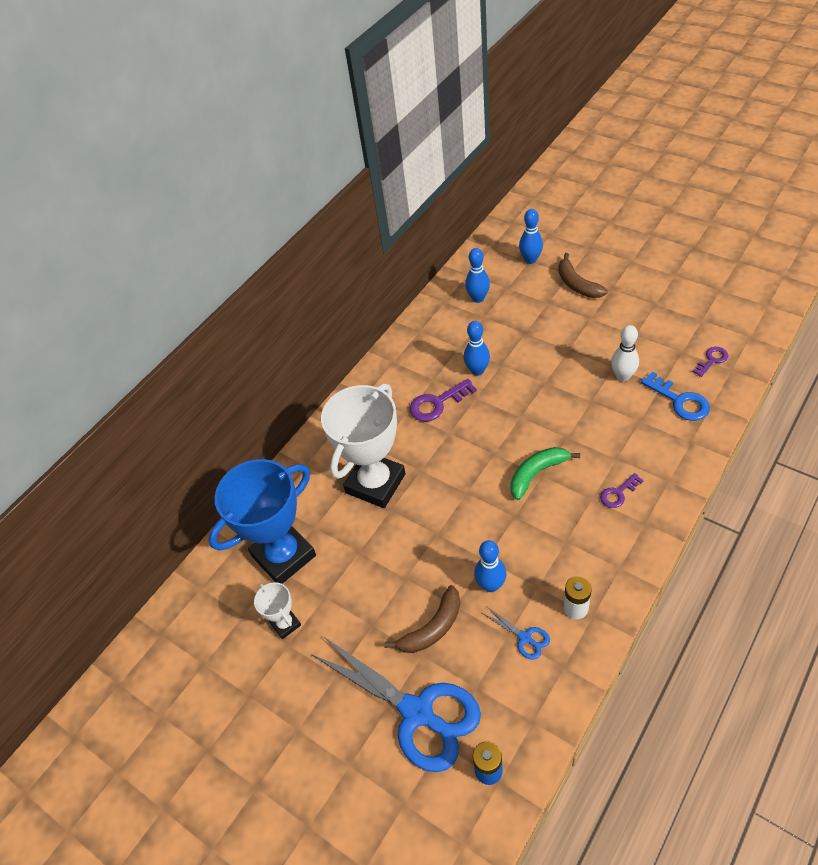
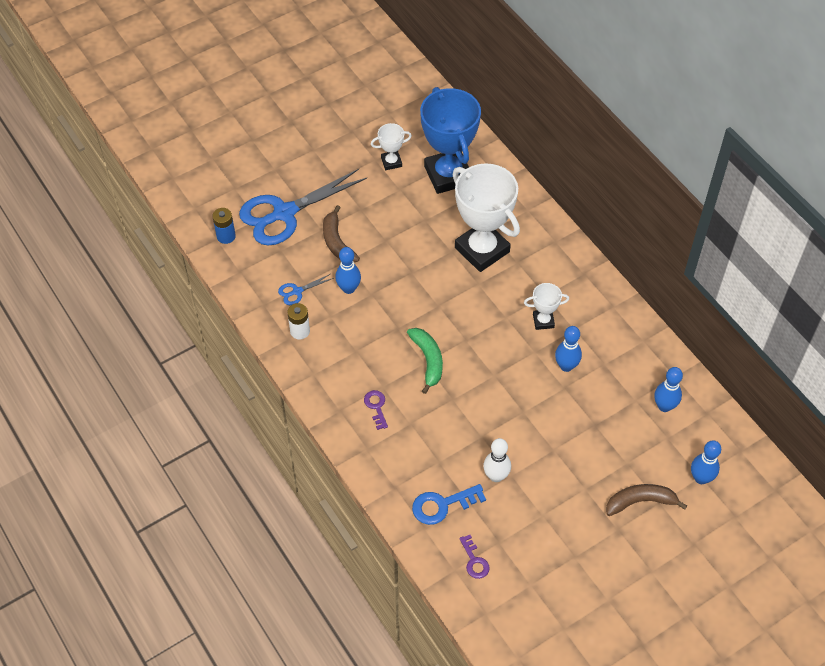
camera: 105 degrees right, 5 degrees up
purple key [410,379,477,421] -> white trophy [524,283,569,330]

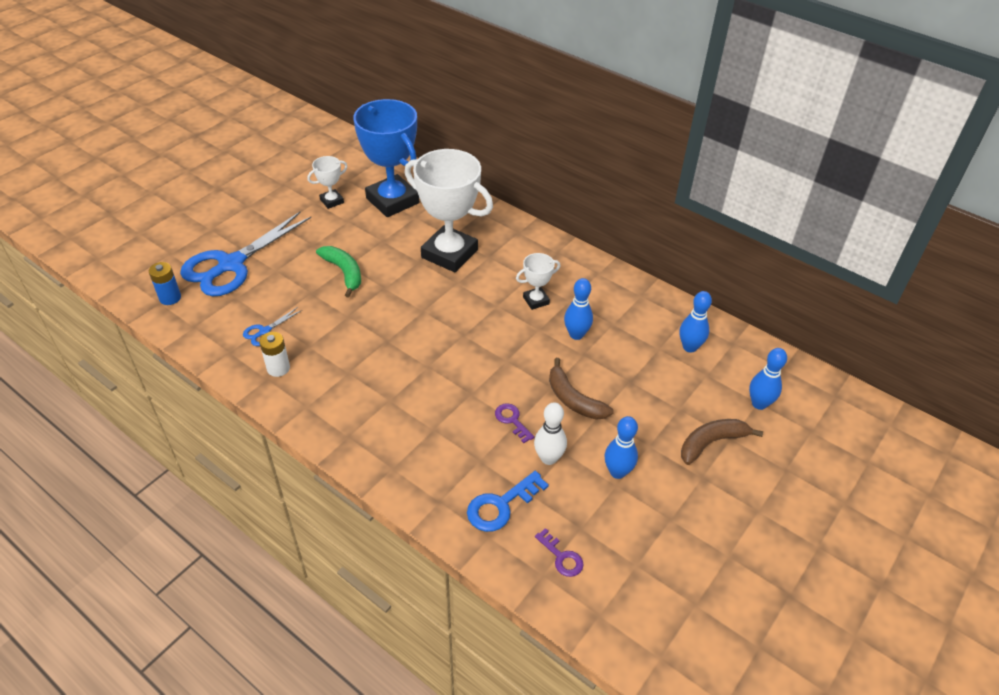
camera: 20 degrees left, 10 degrees down
brown banana [323,205,360,262] -> brown banana moved to [549,358,614,420]
blue bowling pin [335,247,361,294] -> blue bowling pin moved to [604,416,638,479]
purple key [364,390,388,430] -> purple key moved to [495,403,534,443]
green banana [407,328,443,394] -> green banana moved to [316,246,361,298]

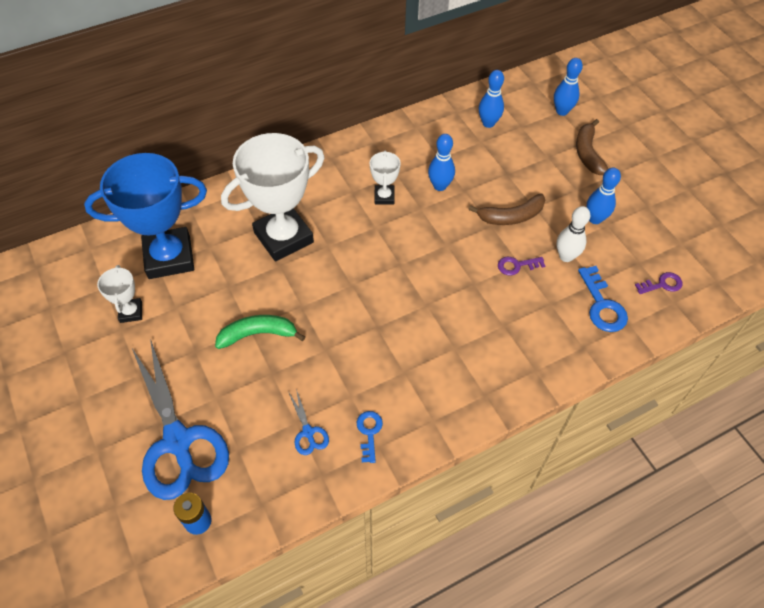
camera: 65 degrees left, 10 degrees up
white battery [259,332,290,377] -> blue key [357,411,383,463]

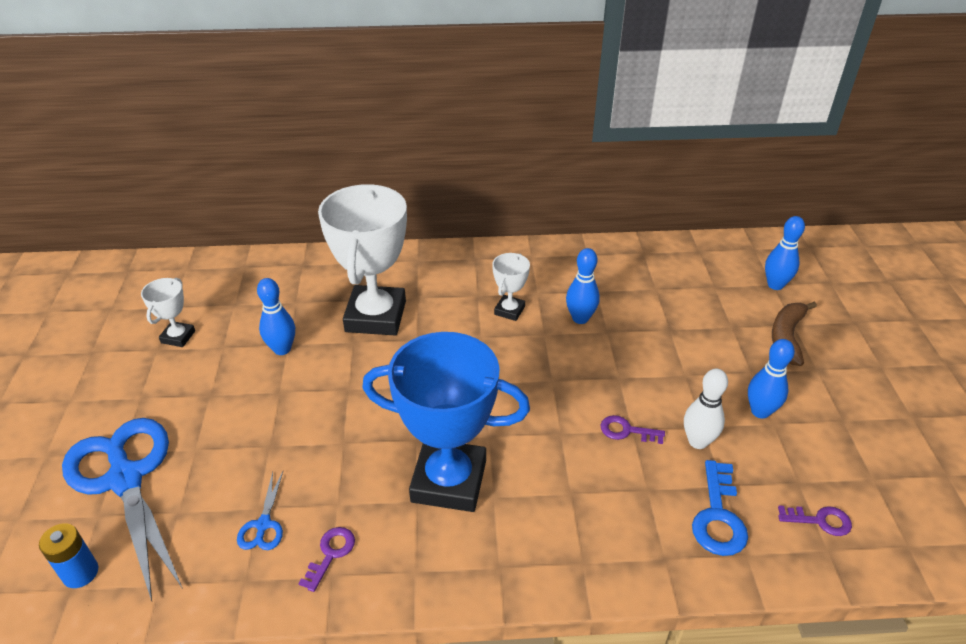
camera: 25 degrees right, 15 degrees down
blue trophy [84,153,207,279] -> blue trophy moved to [362,332,530,512]
blue scissors [132,339,229,500] -> blue scissors turned 150 degrees clockwise [62,418,183,601]
green banana [215,315,305,349] -> none
white trophy [221,133,324,262] -> white trophy turned 75 degrees counterclockwise [318,184,407,336]
blue key [357,411,383,463] -> purple key [298,527,355,592]
brown banana [468,193,545,225] -> none
blue bowling pin [479,70,504,128] -> blue bowling pin moved to [257,278,295,355]

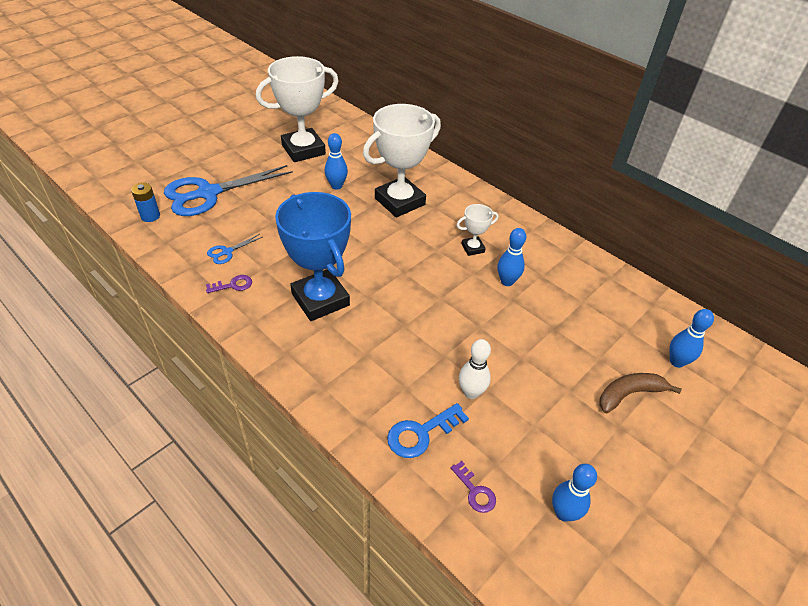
camera: 45 degrees right, 5 degrees up
blue scissors [62,418,183,601] -> blue scissors turned 135 degrees counterclockwise [164,165,293,216]
white trophy [141,278,195,347] -> white trophy [256,56,339,162], size x2.17
purple key [600,415,665,444] -> none
blue bowling pin [748,339,795,419] -> blue bowling pin moved to [552,464,597,522]

